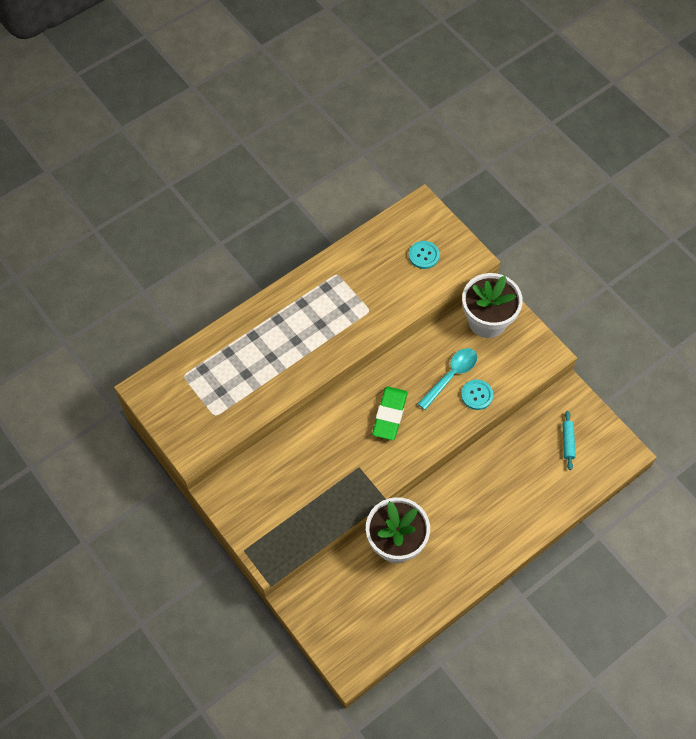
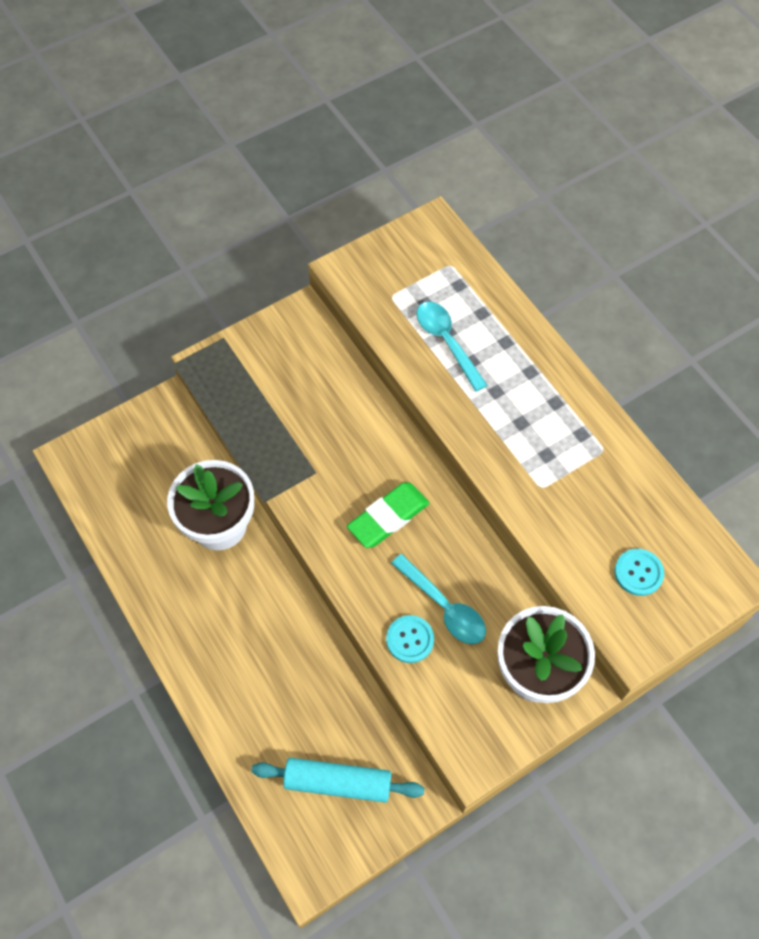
camera: 95 degrees right, 0 degrees up
green eraser [372,386,408,440] -> green eraser turned 60 degrees counterclockwise [347,482,429,548]
turquoise rolling pin [562,411,576,470] -> turquoise rolling pin [251,758,424,803], size x1.77
none -> turquoise spoon [416,302,487,392]

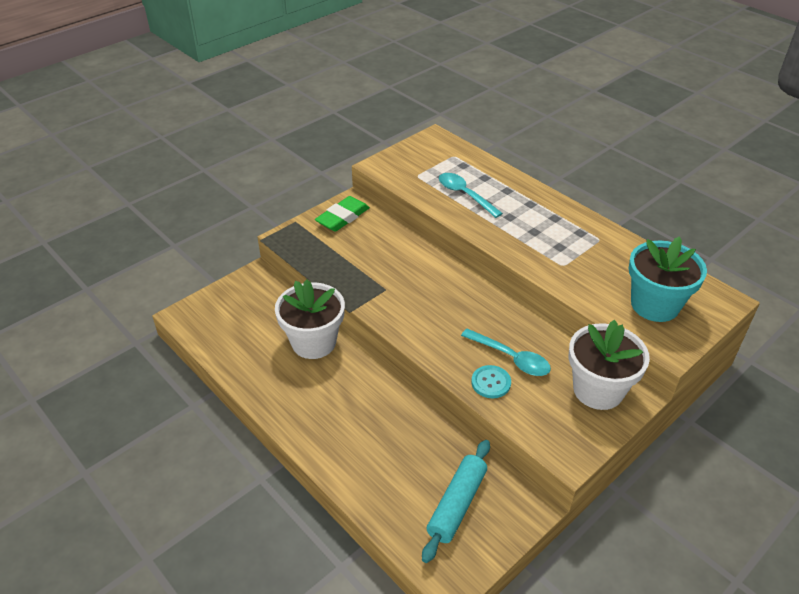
camera: 10 degrees left, 20 degrees down
turquoise rolling pin [251,758,424,803] -> turquoise rolling pin turned 60 degrees counterclockwise [422,440,490,563]
green eraser [347,482,429,548] -> green eraser moved to [315,196,370,232]
turquoise button [614,549,664,596] -> turquoise flower pot [629,236,707,322]

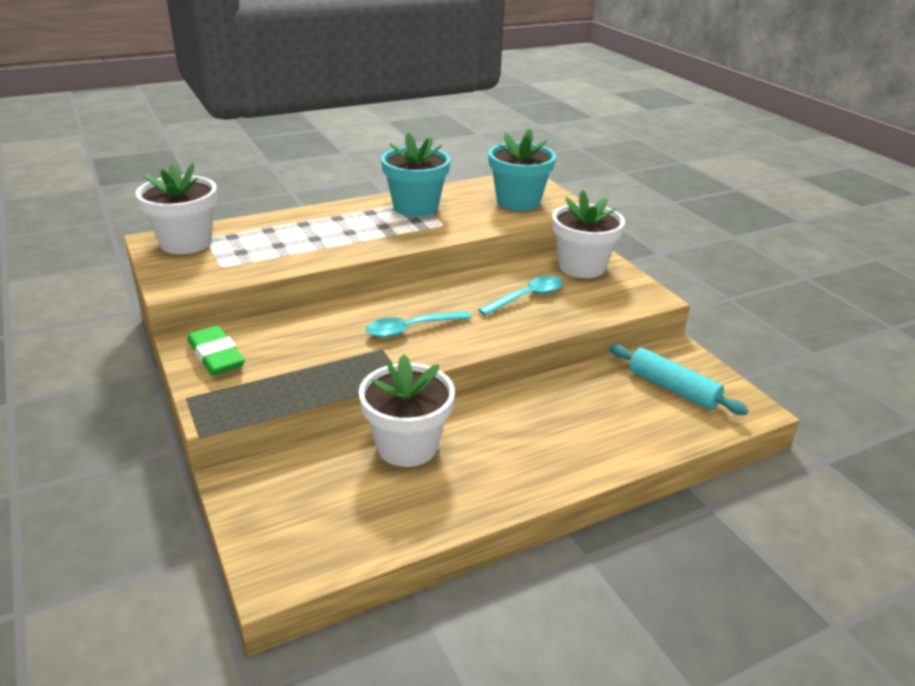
camera: 75 degrees left, 10 degrees down
turquoise spoon [439,173,503,218] -> turquoise spoon moved to [366,311,472,338]
turquoise button [472,365,511,398] -> none
none -> white flower pot [135,163,217,254]
none -> turquoise flower pot [381,132,450,217]

